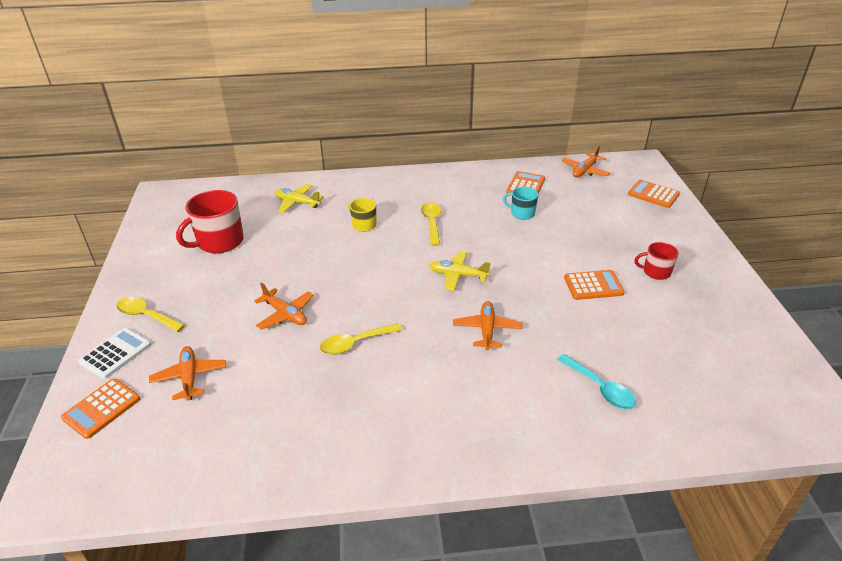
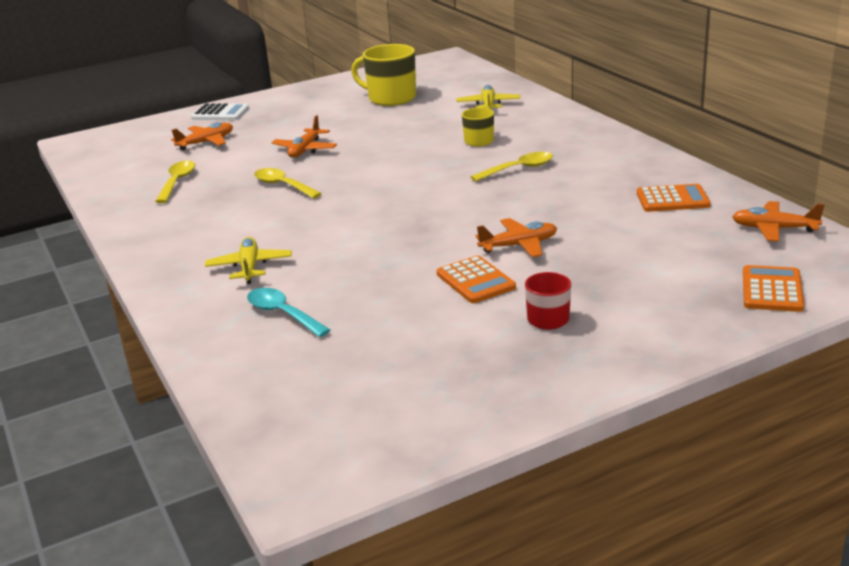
camera: 70 degrees right, 10 degrees down
orange calculator [61,378,140,439] -> none
yellow spoon [116,297,185,332] -> yellow spoon moved to [155,161,195,203]
red mug [176,190,244,253] -> yellow mug [351,44,416,106]
yellow plane [429,251,490,291] -> yellow plane moved to [205,237,292,284]
orange plane [453,301,522,350] -> orange plane moved to [475,218,557,257]
turquoise mug [503,187,538,220] -> none
turquoise spoon [557,354,636,409] -> turquoise spoon turned 105 degrees clockwise [247,288,330,337]

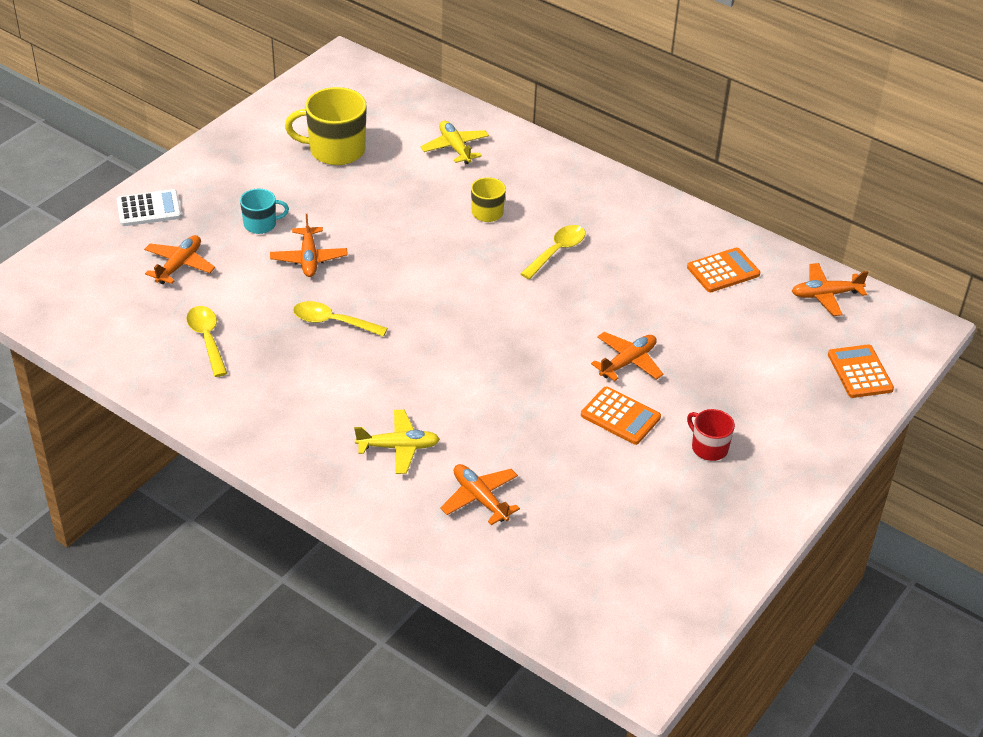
camera: 30 degrees left, 15 degrees up
yellow plane [205,237,292,284] -> yellow plane turned 120 degrees clockwise [354,410,440,474]
turquoise spoon [247,288,330,337] -> orange plane [440,464,520,525]
none -> turquoise mug [240,189,289,234]

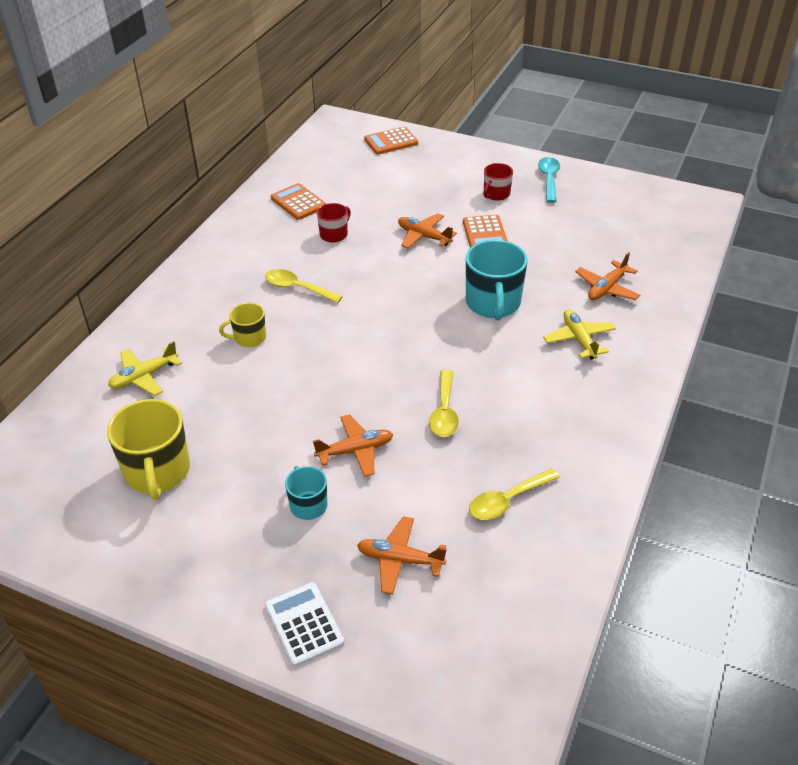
camera: 100 degrees left, 0 degrees up
orange calculator [581,387,661,445] -> orange calculator turned 150 degrees clockwise [463,215,508,248]
orange plane [792,263,868,316] -> none
none -> red mug [317,203,351,243]
none -> turquoise mug [466,240,527,321]
none -> turquoise spoon [538,157,560,203]

